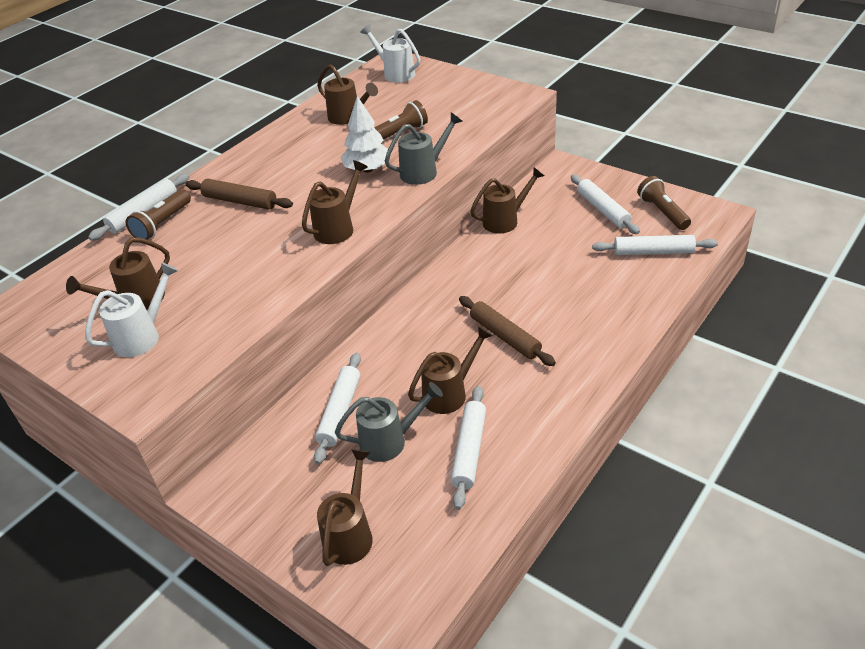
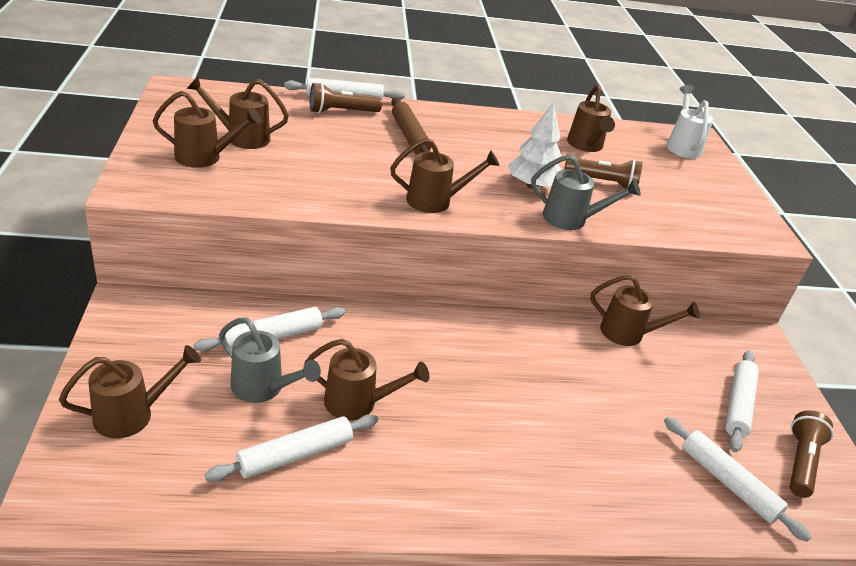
camera: 40 degrees right, 5 degrees down
white watering can [85,262,178,357] -> brown watering can [153,91,261,168]
brown rolling pin [459,296,556,366] -> none

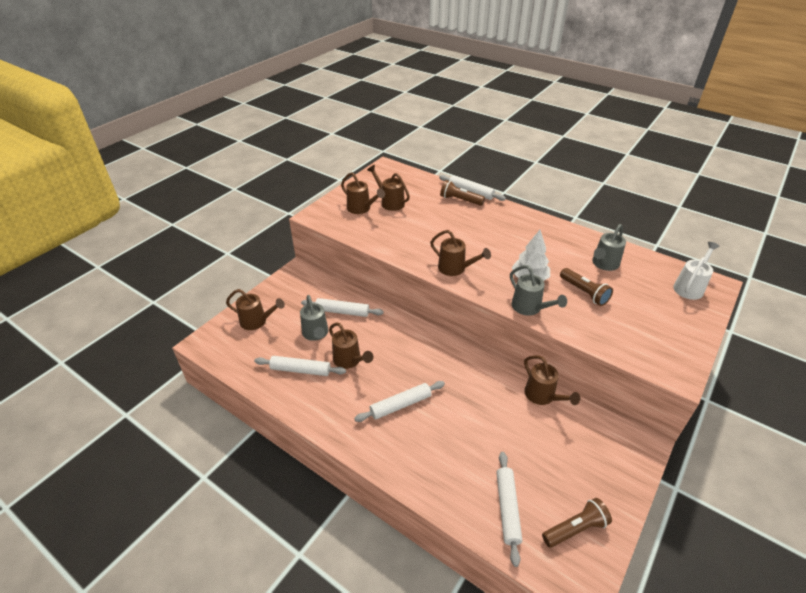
camera: 45 degrees right, 5 degrees up
brown rolling pin [391,97,431,155] -> none
brown watering can [567,85,615,152] -> grey watering can [592,224,626,271]
white rolling pin [725,350,759,452] -> white rolling pin moved to [354,381,445,422]

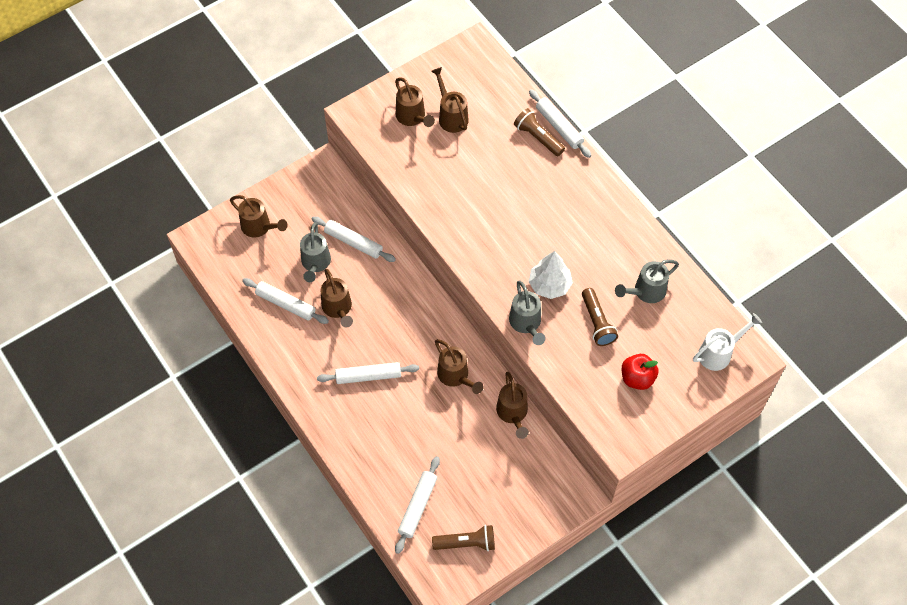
camera: 20 degrees right, 20 degrees up
brown watering can [430,230,491,276] -> brown watering can moved to [435,339,484,394]
none -> red apple [622,354,659,390]

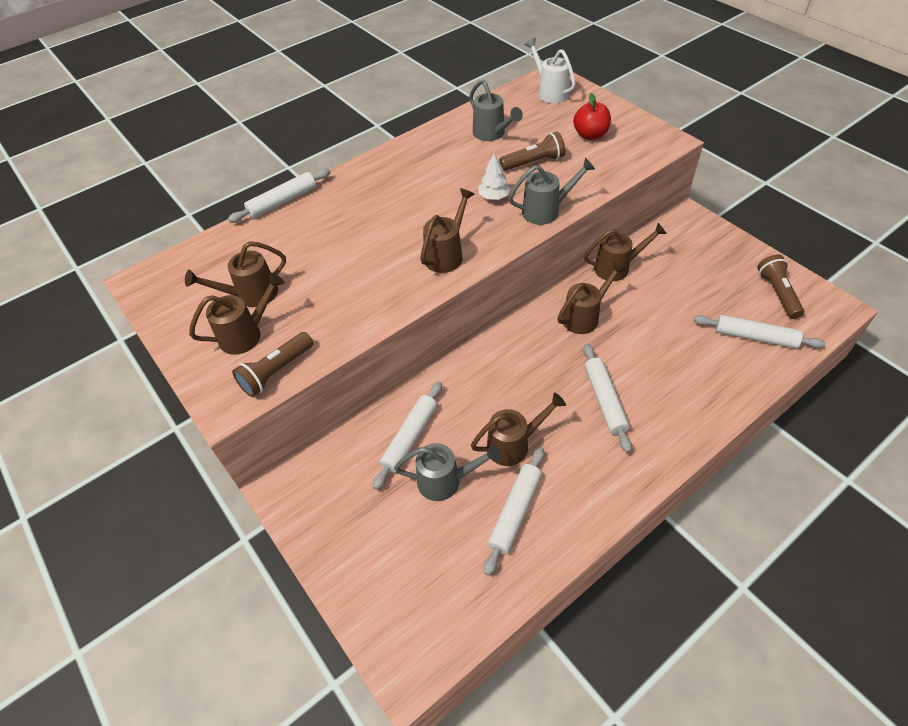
camera: 90 degrees left, 10 degrees down
brown watering can [230,195,288,238] -> brown watering can moved to [420,188,474,273]
brown flashlight [514,108,565,156] -> brown flashlight moved to [232,332,313,397]
white tree [529,251,573,299] -> white tree [478,153,511,200], size x0.66

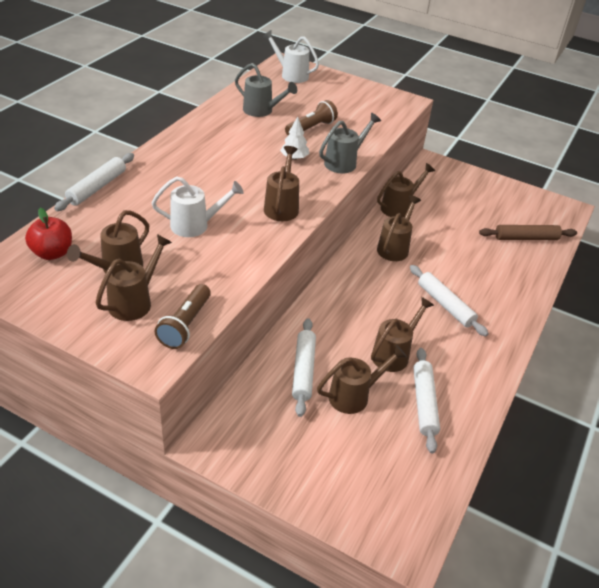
camera: 30 degrees left, 10 degrees down
grey watering can [394,443,501,501] -> brown watering can [317,345,407,414]
red apple [573,93,611,140] -> red apple moved to [25,208,72,260]
white rolling pin [694,315,826,348] -> brown rolling pin [479,225,577,240]
brown flashlight [757,254,804,319] -> none
none -> white watering can [152,176,244,237]

